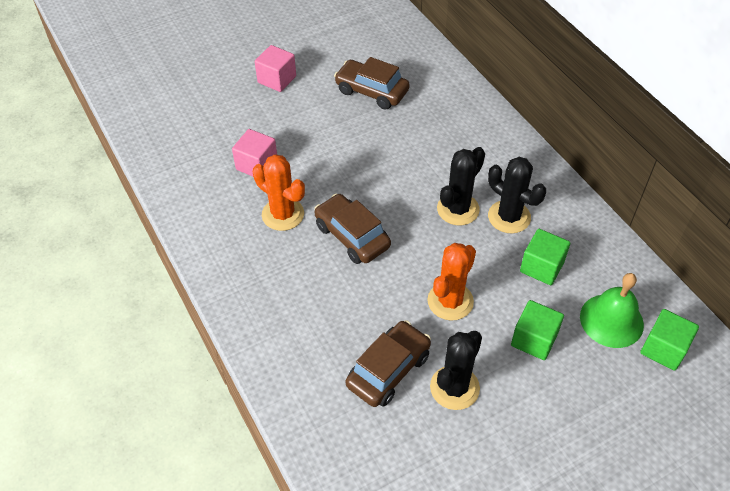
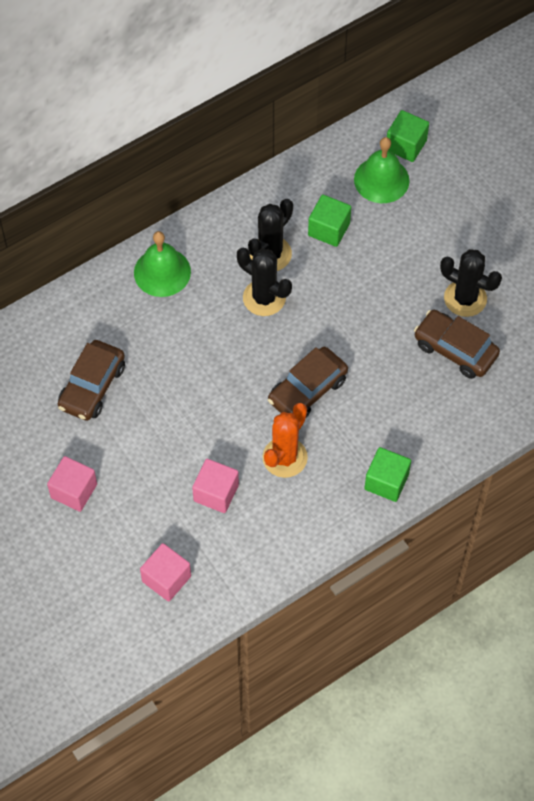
camera: 95 degrees left, 10 degrees up
orange cactus [427,243,476,321] -> none
green cube [511,300,564,360] -> green cube moved to [364,447,411,502]
none -> green bell [134,231,191,297]
none -> pink cube [140,543,191,602]

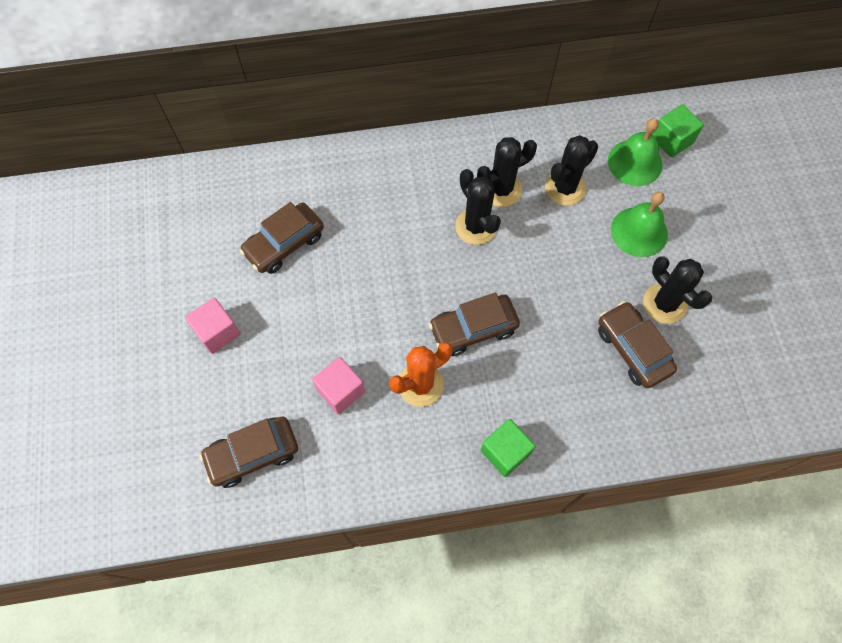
camera: 25 degrees right, 5 degrees up
green bell [134,231,191,297] -> green bell moved to [611,192,668,257]
pink cube [140,543,191,602] -> brown car [199,416,298,488]
green cube [308,194,351,247] -> black cactus [545,135,598,206]

